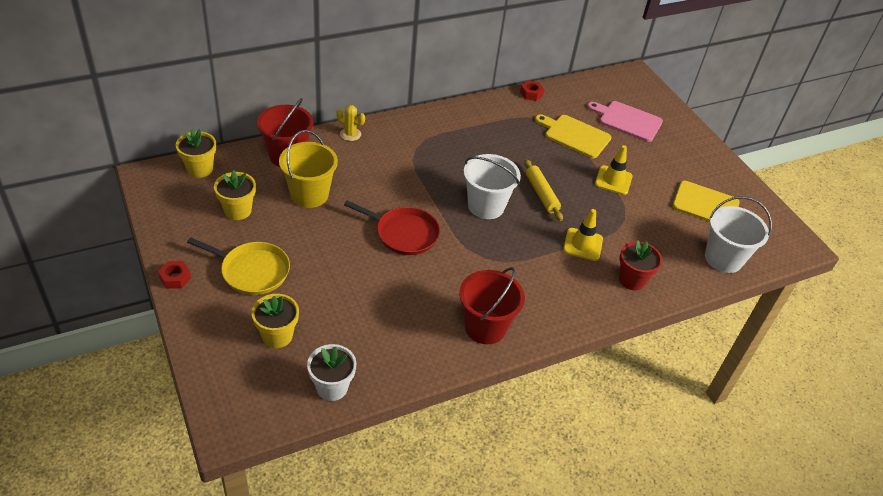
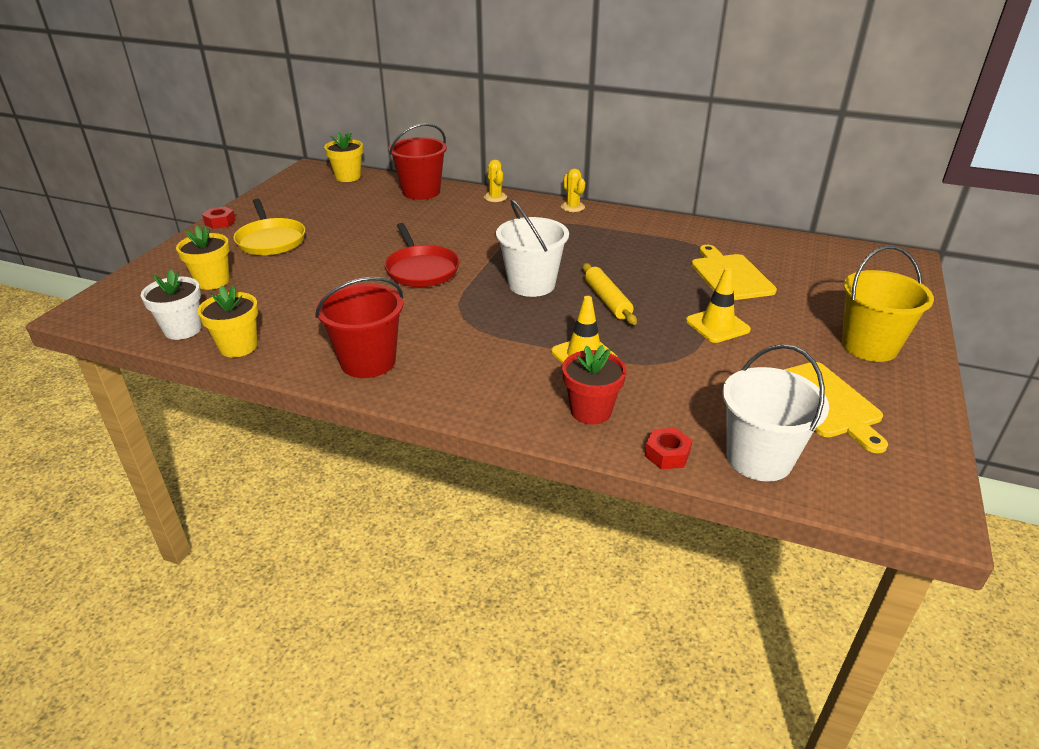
camera: 50 degrees right, 10 degrees down
yellow flower pot [214,170,256,220] -> yellow flower pot moved to [197,286,258,357]
yellow bucket [279,130,338,208] -> yellow bucket moved to [842,246,934,362]
red nut [520,81,544,101] -> red nut moved to [645,428,692,469]
yellow rolling pin [524,159,563,221] -> yellow rolling pin turned 45 degrees counterclockwise [582,263,637,325]
pink cutting board [587,101,663,142] -> none
none -> yellow cactus [561,169,585,212]

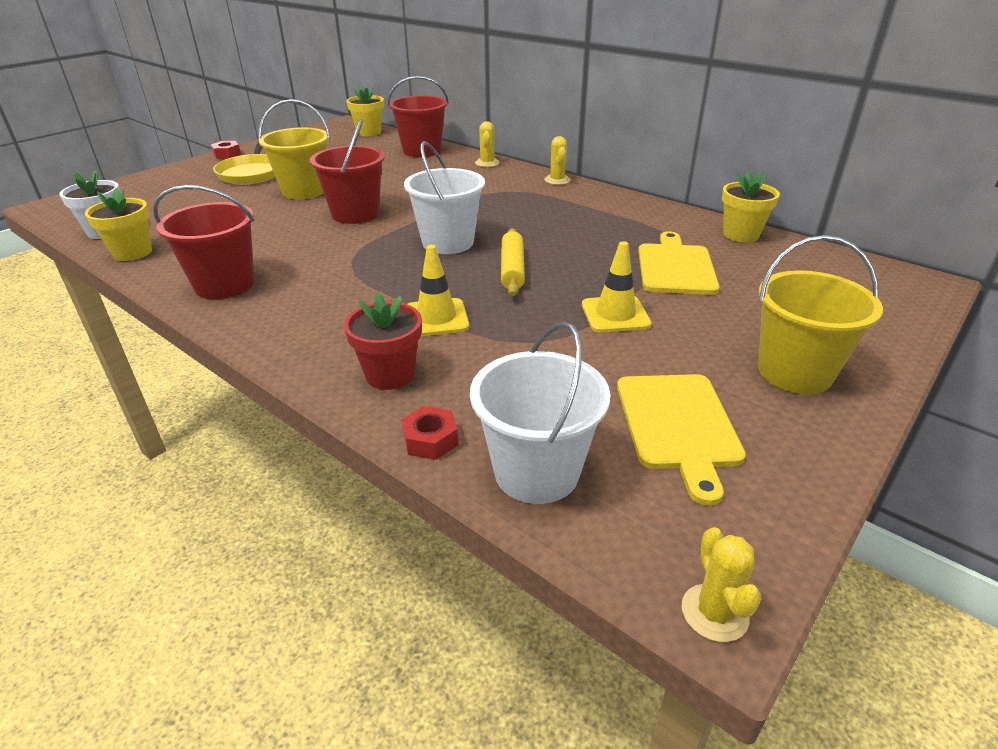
camera: 20 degrees right, 0 degrees up
yellow flower pot [176,226,230,290] -> yellow flower pot moved to [722,171,780,242]
red pan [385,223,460,287] -> red bucket [310,119,385,224]
none -> yellow bucket [258,99,330,200]
none -> yellow cactus [682,527,761,642]

